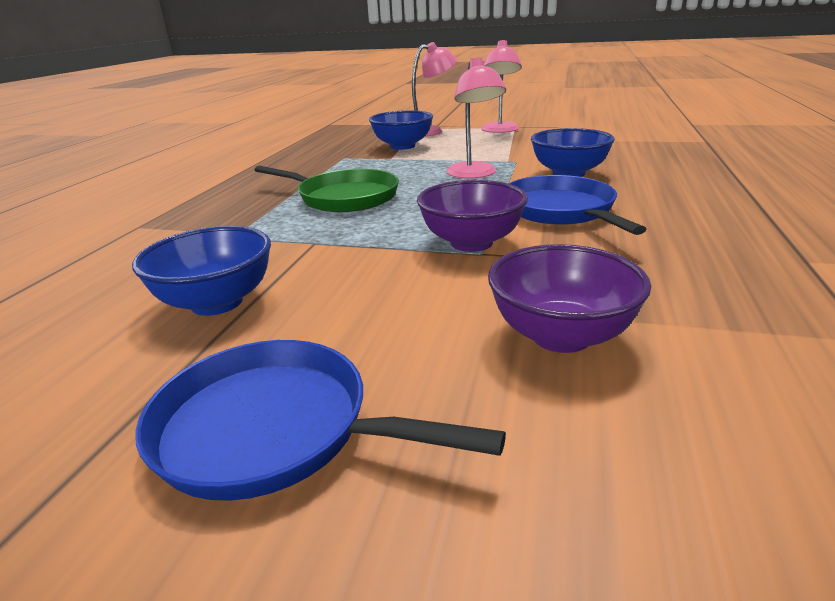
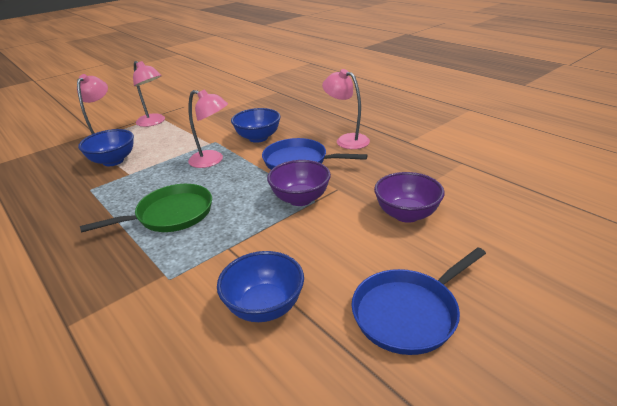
camera: 55 degrees left, 5 degrees up
none -> pink lamp [322,69,370,149]

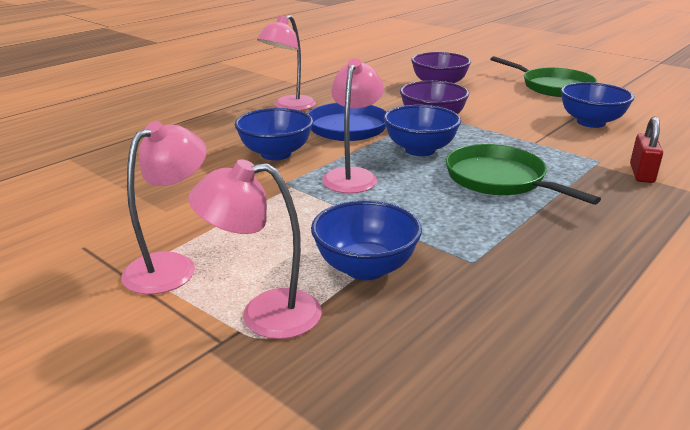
camera: 100 degrees left, 5 degrees down
blue pan [352,248,486,355] -> green pan [491,56,597,97]
none -> blue bowl [384,105,461,156]
none -> red padlock [630,117,663,183]

